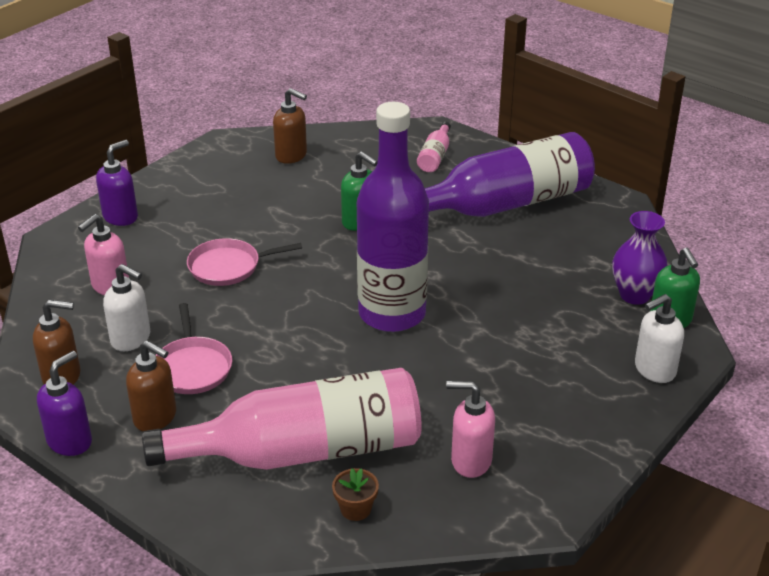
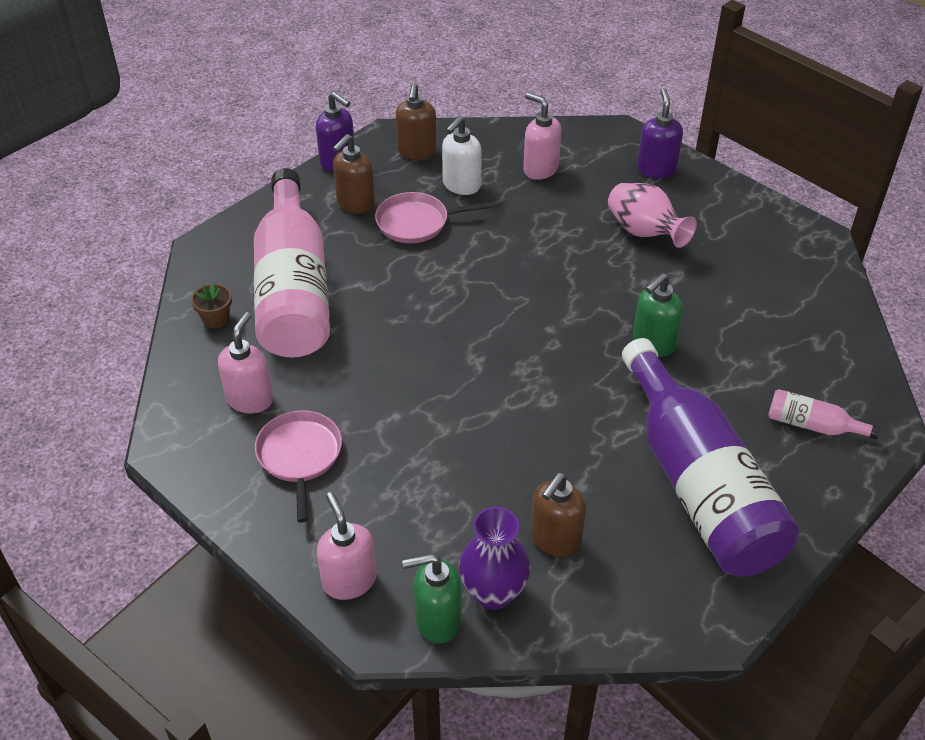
camera: 95 degrees right, 10 degrees up
purple soap dispenser [96,140,138,226] -> purple soap dispenser turned 135 degrees counterclockwise [637,88,683,178]
pink pan [187,238,302,286] -> pink pan moved to [255,410,342,523]
brown soap dispenser [273,88,307,164] -> brown soap dispenser moved to [530,473,586,557]
purple bottle [357,102,429,332] -> none
white soap dispenser [635,294,684,383] -> pink soap dispenser [317,492,376,600]
none -> pink vase [608,183,697,248]

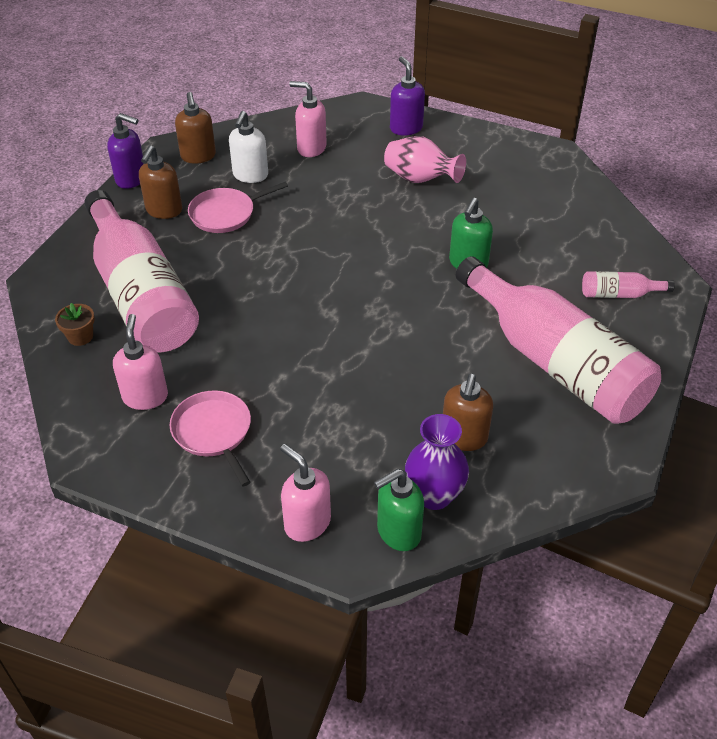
camera: 20 degrees left, 0 degrees up
purple bottle [622,338,799,577] -> pink bottle [456,256,661,424]

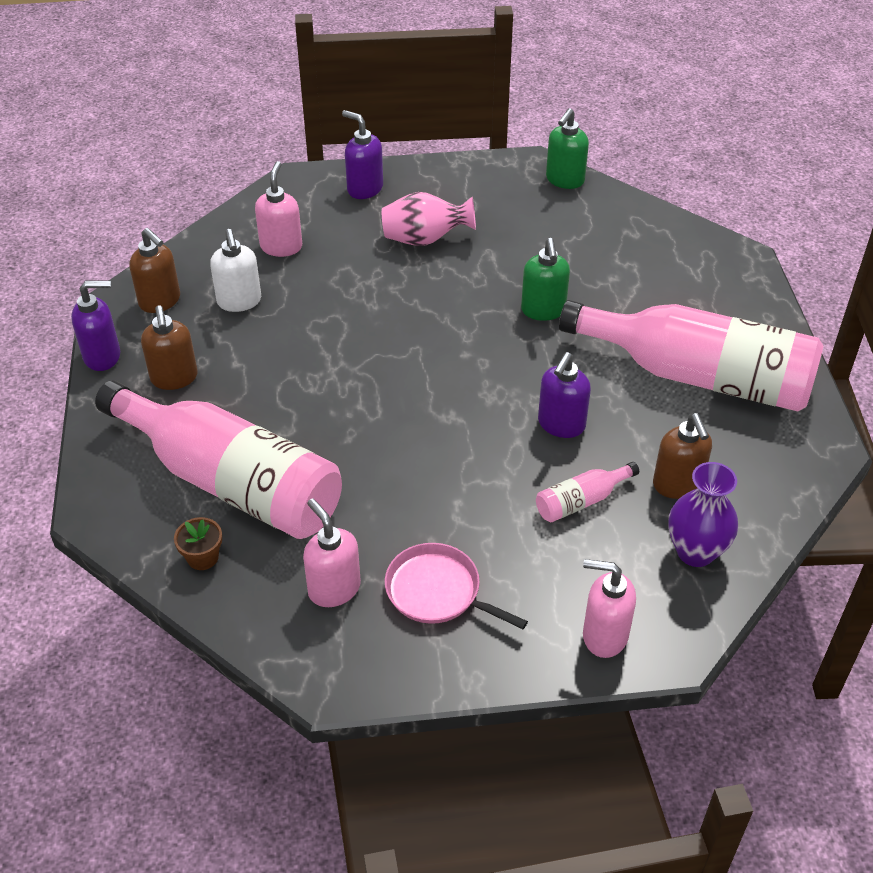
camera: 30 degrees left, 0 degrees up
pink pan [188,182,288,233] -> none
pink soap dispenser [289,81,327,157] -> pink soap dispenser turned 105 degrees clockwise [255,161,302,257]
green soap dispenser [374,469,424,551] -> green soap dispenser moved to [546,108,589,189]
pink bottle [582,271,675,298] -> pink bottle moved to [536,462,639,522]
none -> purple soap dispenser [538,352,591,438]

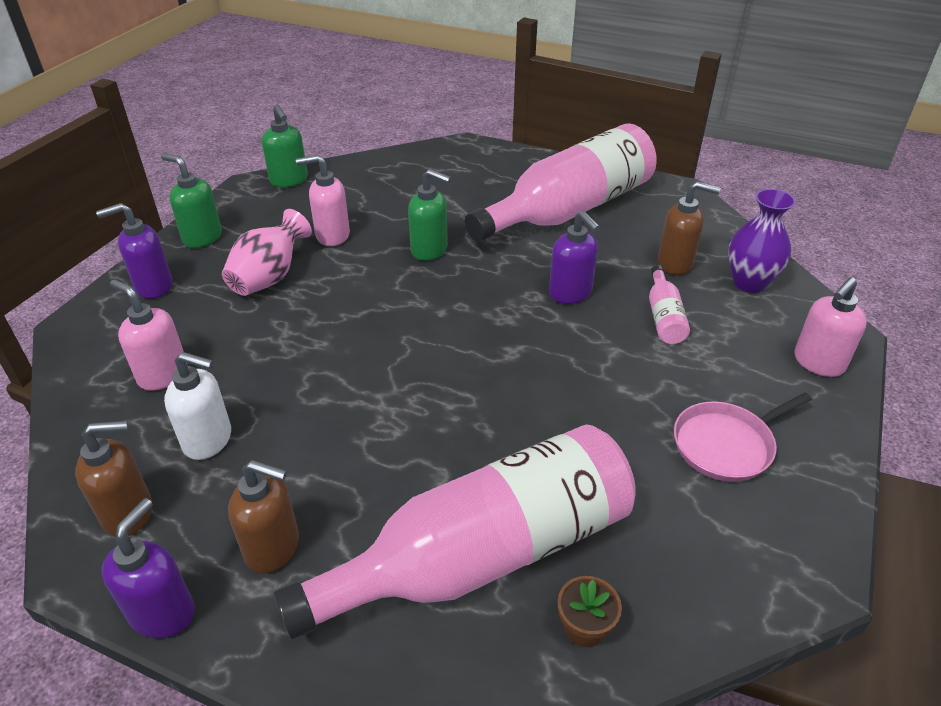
camera: 60 degrees left, 5 degrees down
pink soap dispenser [303,499,361,607] -> pink soap dispenser moved to [296,155,350,246]
none -> green soap dispenser [161,153,222,248]

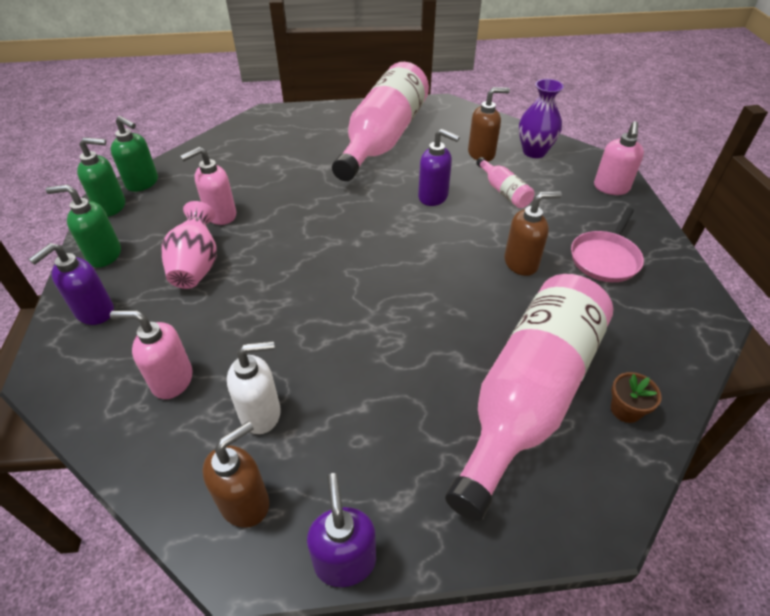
camera: 30 degrees left, 5 degrees up
brown soap dispenser [228,460,299,573] -> brown soap dispenser moved to [504,191,562,276]
green soap dispenser [408,169,451,261] -> green soap dispenser moved to [77,137,125,217]

